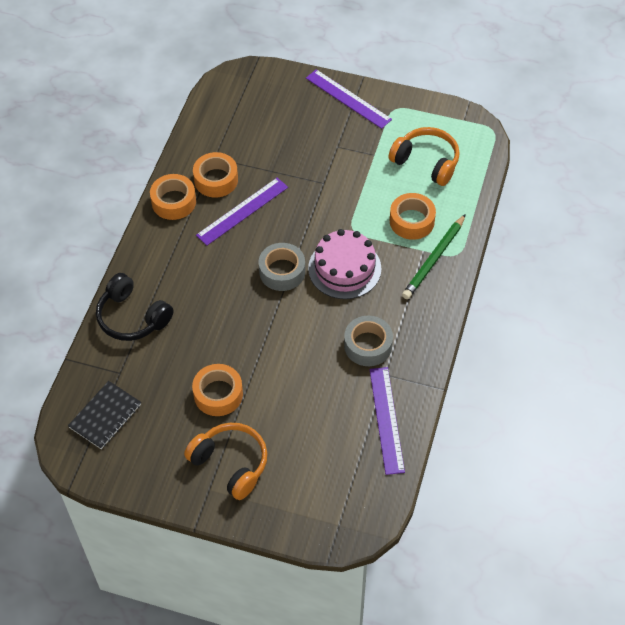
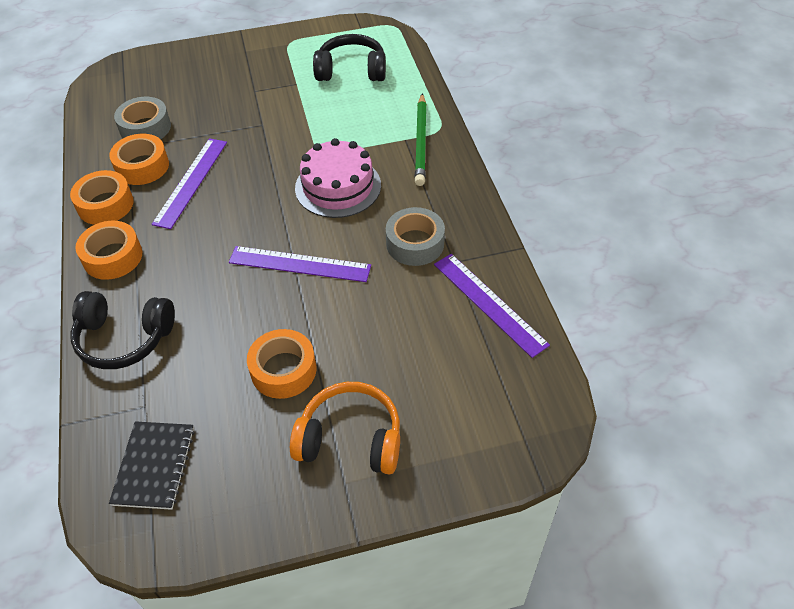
camera: 30 degrees left, 5 degrees down
grey tape [259,243,305,291] -> grey tape moved to [114,97,171,139]
purple ruler [306,69,392,129] -> purple ruler moved to [229,246,371,282]
orange headphones [389,127,460,186] -> black headphones [313,34,386,81]
orange tape [390,193,436,240] -> orange tape moved to [75,221,142,280]

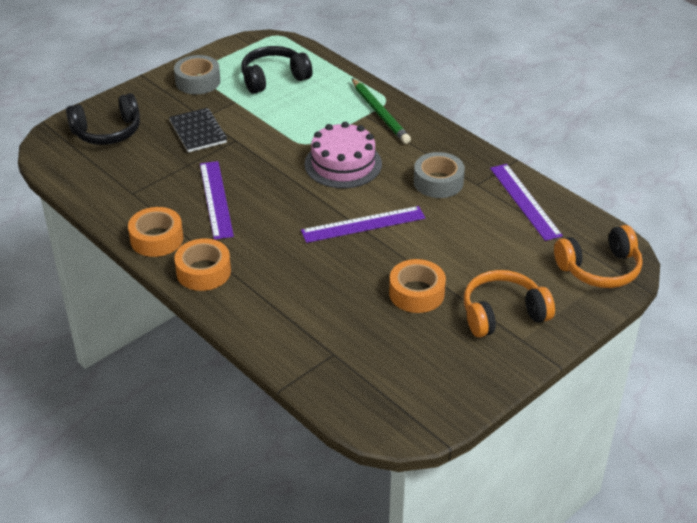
camera: 30 degrees left, 10 degrees down
black headphones [71,291,175,369] -> black headphones moved to [66,93,140,145]
orange tape [109,134,169,185] -> none
black notebook [109,421,195,510] -> black notebook moved to [169,108,227,152]
grey tape [114,97,171,139] -> grey tape moved to [174,55,220,94]
purple ruler [434,254,550,358] -> purple ruler turned 45 degrees clockwise [490,164,563,241]
none -> orange headphones [554,225,643,288]

